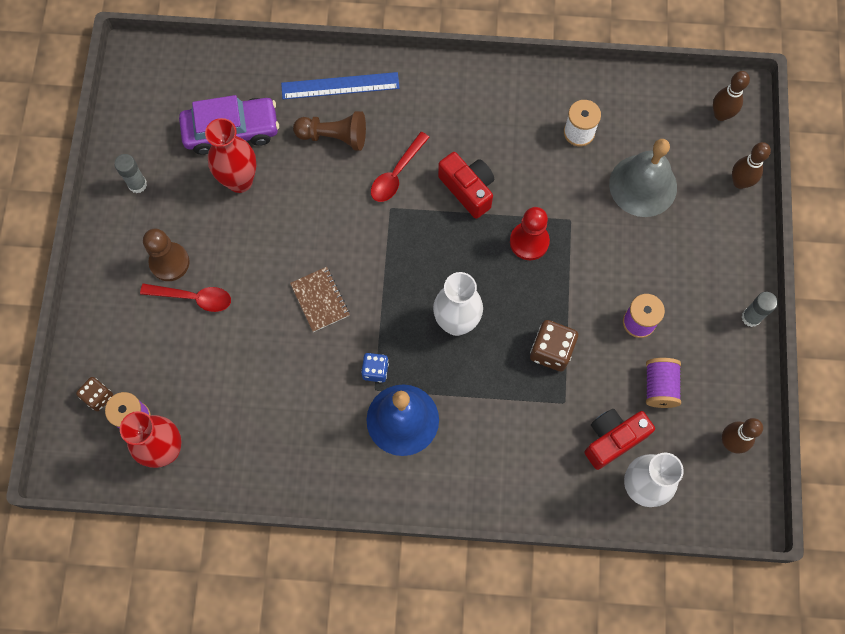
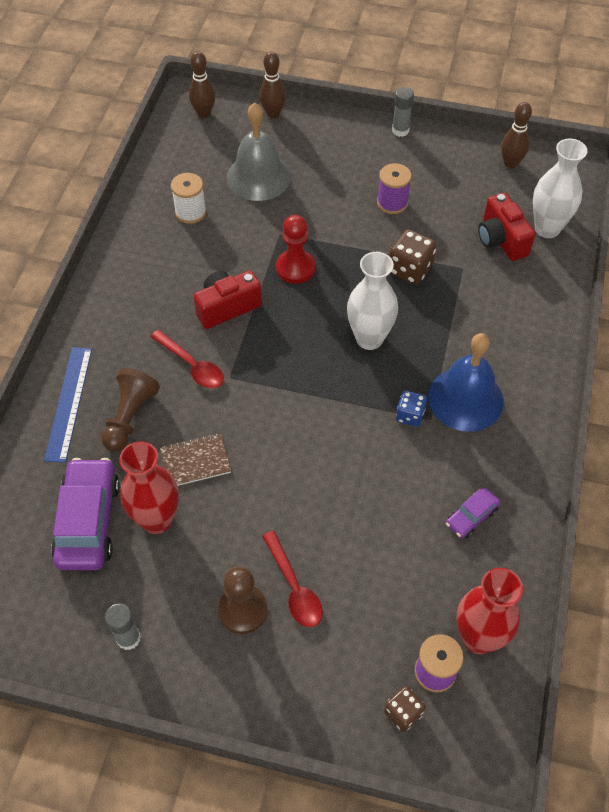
camera: 80 degrees left, 15 degrees down
red spoon [140,284,231,312] -> red spoon turned 135 degrees clockwise [262,530,323,627]
brown notebook [290,267,350,332] -> brown notebook moved to [160,433,231,486]
purple spool [646,358,681,408] -> none
none -> purple car [446,488,500,538]

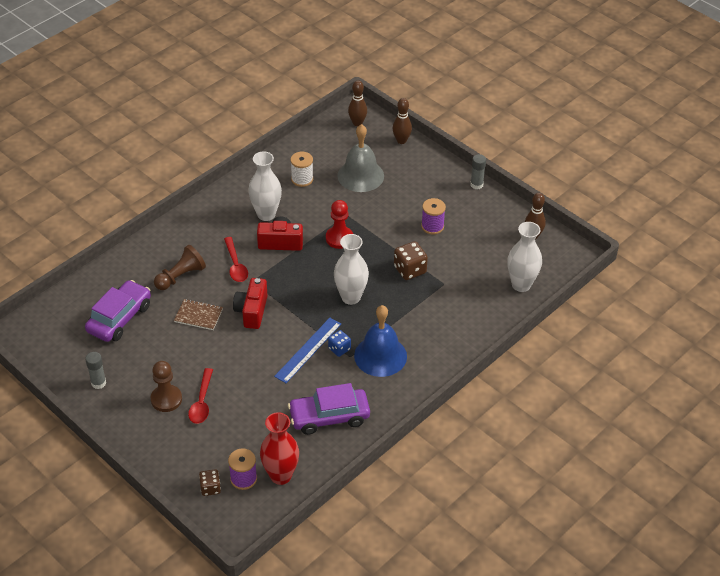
camera: 30 degrees right, 10 degrees down
blue ruler [44,347,92,463] -> blue ruler moved to [274,318,341,383]
red vase [119,441,179,534] -> none
purple car [446,488,500,538] -> purple car [288,383,370,435], size x1.98
red camera [478,193,535,261] -> red camera moved to [233,278,268,329]
none -> white vase [248,152,282,221]

